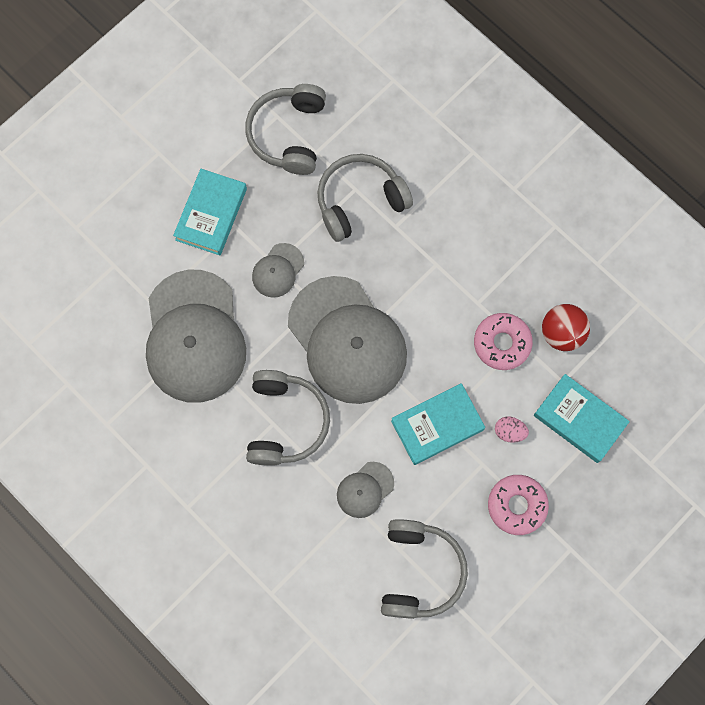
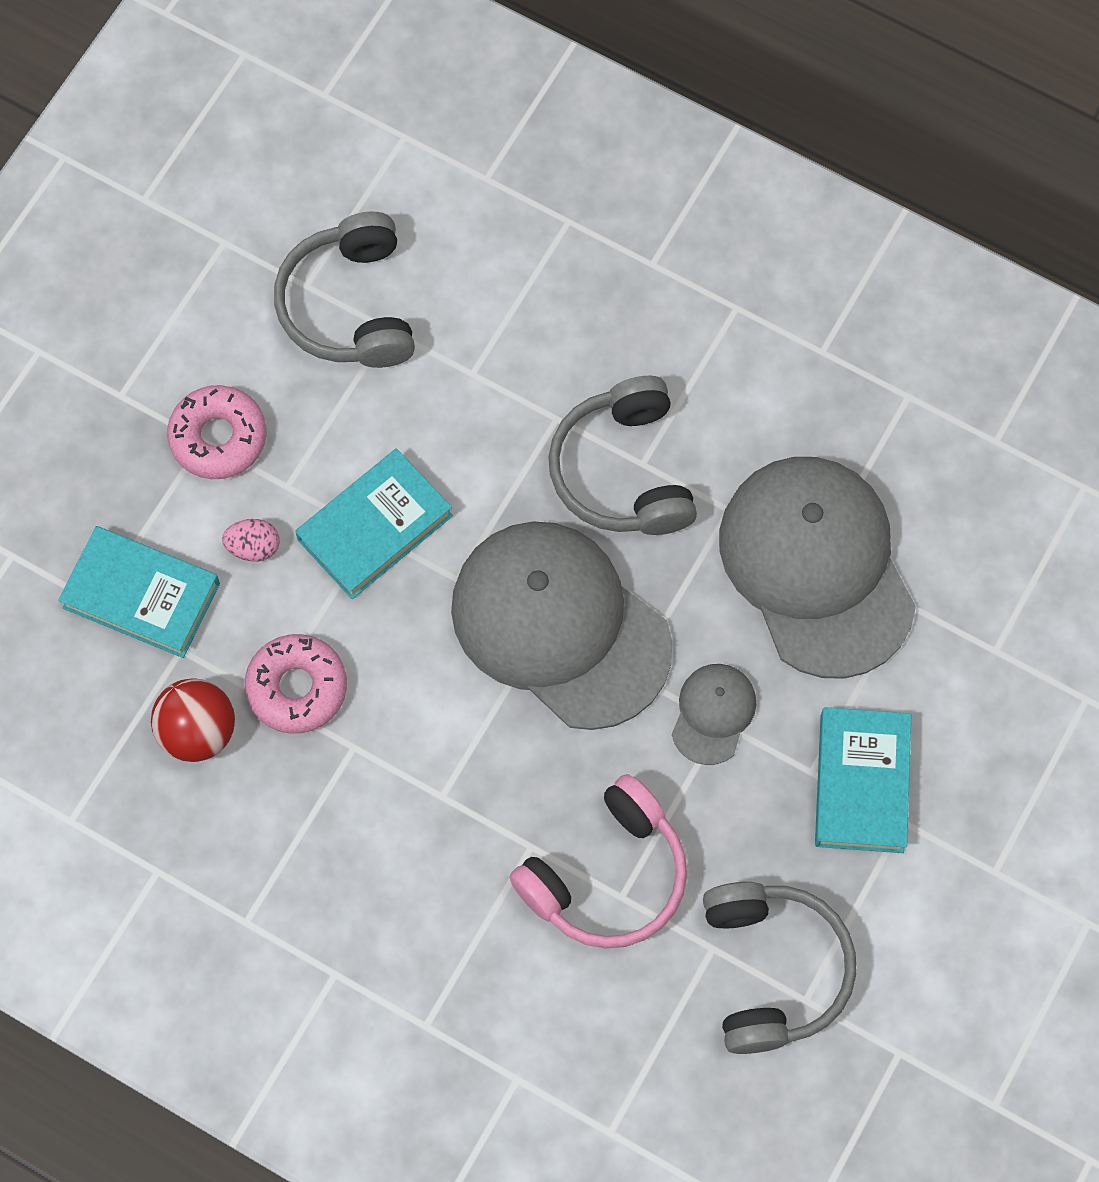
camera: 165 degrees right, 5 degrees down
grey headphones [317,154,413,242] -> pink headphones [509,774,687,948]
grey cap [337,462,394,518] -> none

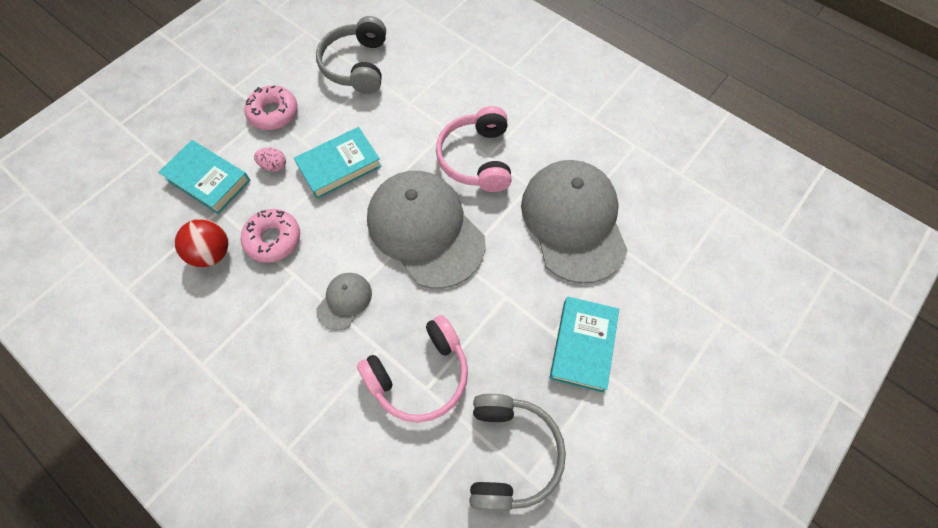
camera: 10 degrees right, 5 degrees down
grey headphones [549,376,697,535] -> pink headphones [436,106,512,192]
grey cap [672,664,756,765] -> grey cap moved to [316,273,372,331]

